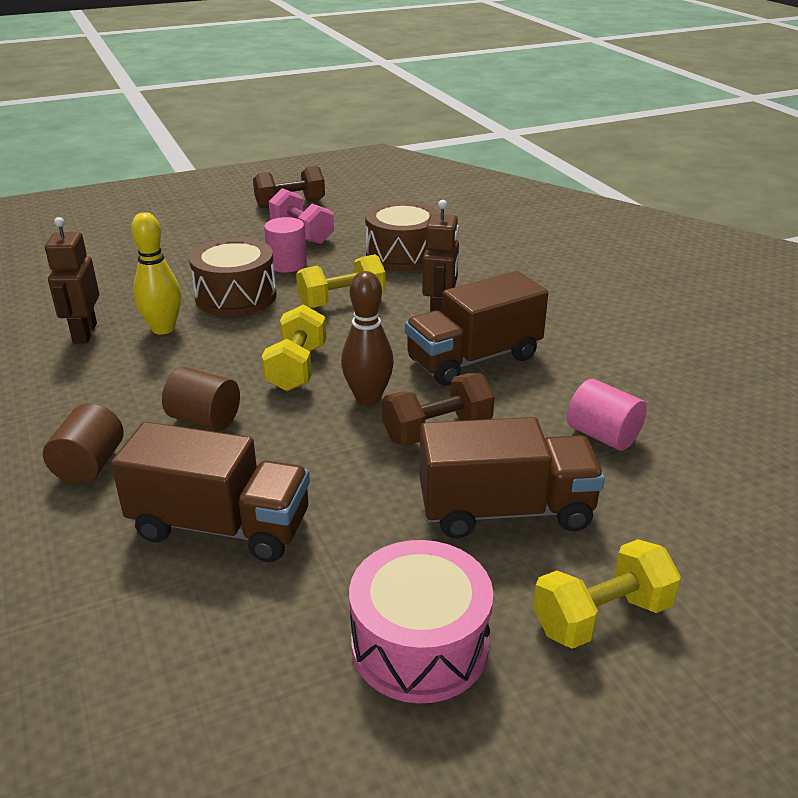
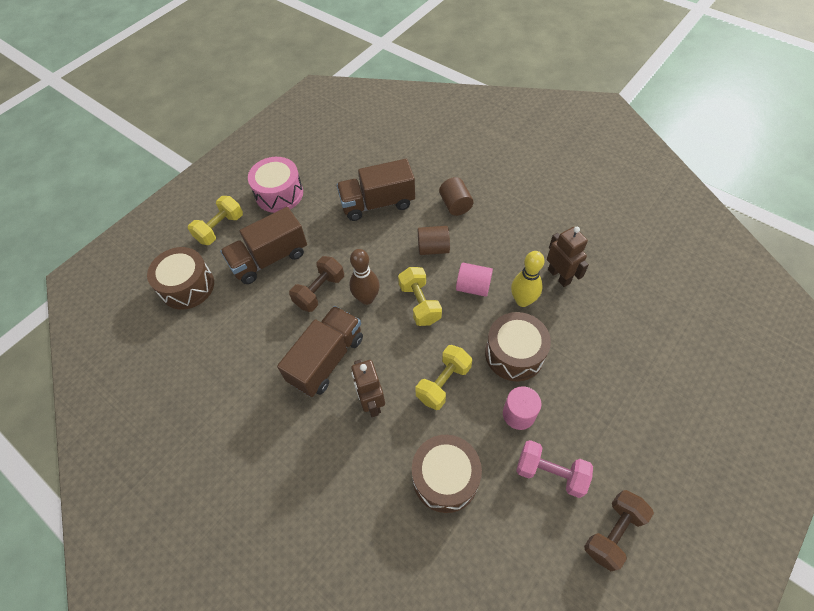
camera: 155 degrees right, 25 degrees up
pink cylinder [567,379,647,451] -> pink cylinder moved to [456,263,493,297]
none -> brown drum [147,247,214,310]

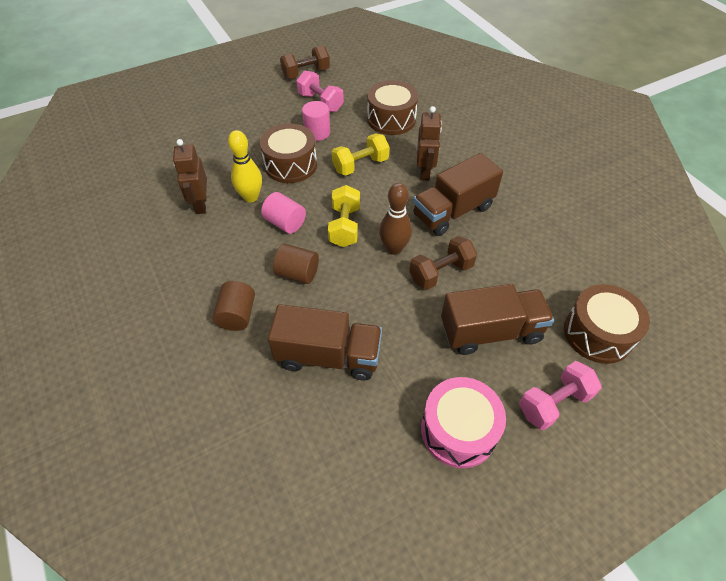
camera: 160 degrees left, 5 degrees down
yellow dumbbell [188,196,243,245] -> pink dumbbell [519,361,602,430]

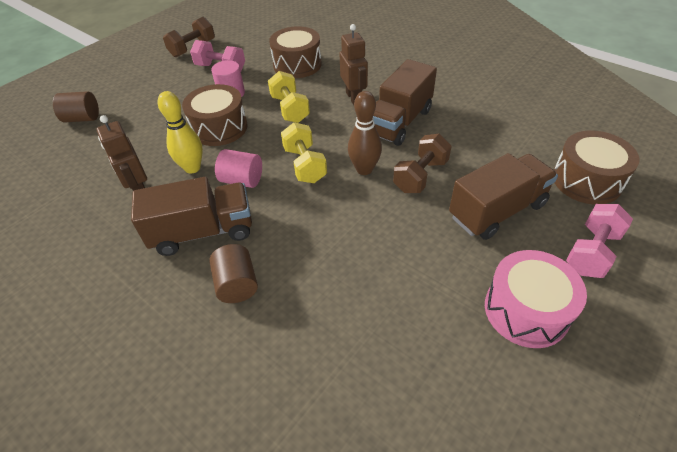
camera: 20 degrees left, 5 degrees down
brown truck [268,304,382,381] -> brown truck moved to [131,177,252,256]
brown cylinder [273,244,319,284] -> brown cylinder moved to [53,91,99,123]
yellow dumbbell [332,133,389,176] -> yellow dumbbell turned 60 degrees counterclockwise [268,71,310,123]

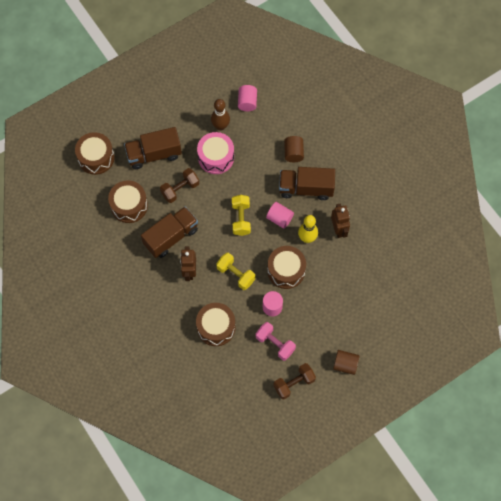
camera: 165 degrees left, 20 degrees up
brown cylinder [53,91,99,123] -> brown cylinder moved to [333,350,359,375]
yellow dumbbell [268,71,310,123] -> yellow dumbbell turned 45 degrees counterclockwise [216,253,256,290]
brown bowling pin [348,91,382,175] -> brown bowling pin moved to [211,99,230,131]
pink drum [485,250,587,348] -> pink drum moved to [197,132,234,174]
pink dumbbell [566,204,633,278] -> none
none -> brown drum [108,180,148,223]
none -> pink cylinder [238,85,257,111]

